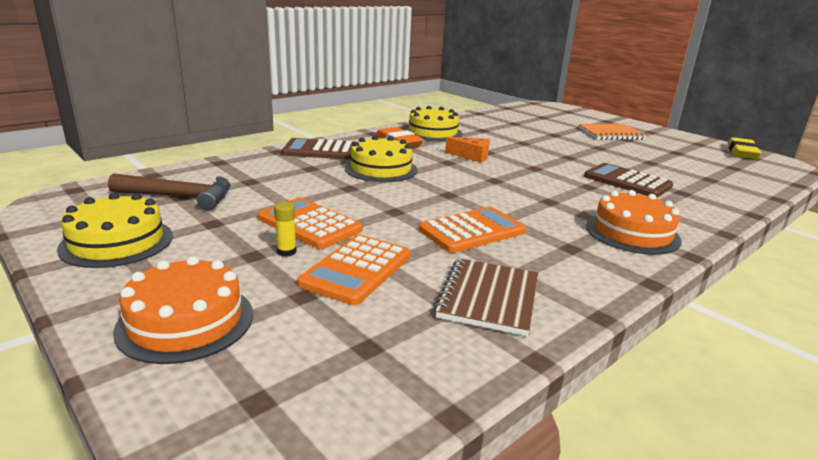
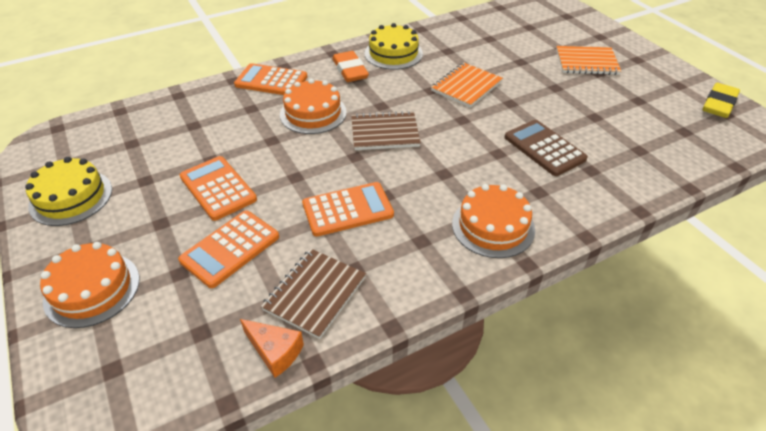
camera: 15 degrees right, 20 degrees up
brown hammer [108,173,231,211] -> none
yellow glue stick [274,202,297,257] -> none
brown calculator [282,138,354,159] -> orange calculator [234,63,308,95]
yellow cake [345,135,417,182] -> orange cake [280,79,347,134]
orange cheese [445,137,490,163] -> orange cheese moved to [240,319,304,378]
none -> brown notebook [351,111,421,150]
none -> orange notebook [431,63,503,108]

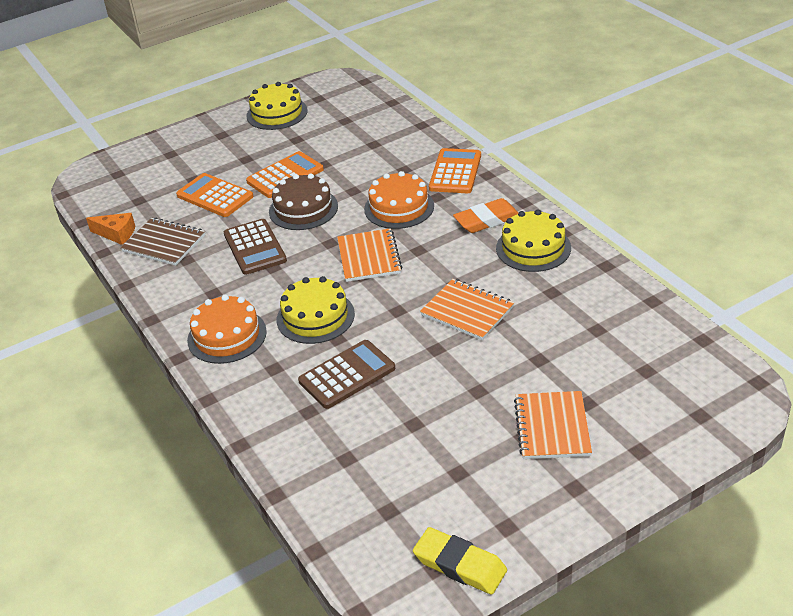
camera: 90 degrees right, 5 degrees down
orange cake [40,242,139,328] -> none
orange cheese [240,319,304,378] -> orange cheese turned 105 degrees counterclockwise [86,213,135,245]
orange calculator [302,182,394,237] -> brown calculator [224,219,287,275]
brown notebook [351,111,421,150] -> orange notebook [337,228,402,282]
none -> brown cake [269,173,338,230]
none -> yellow cake [277,276,355,344]

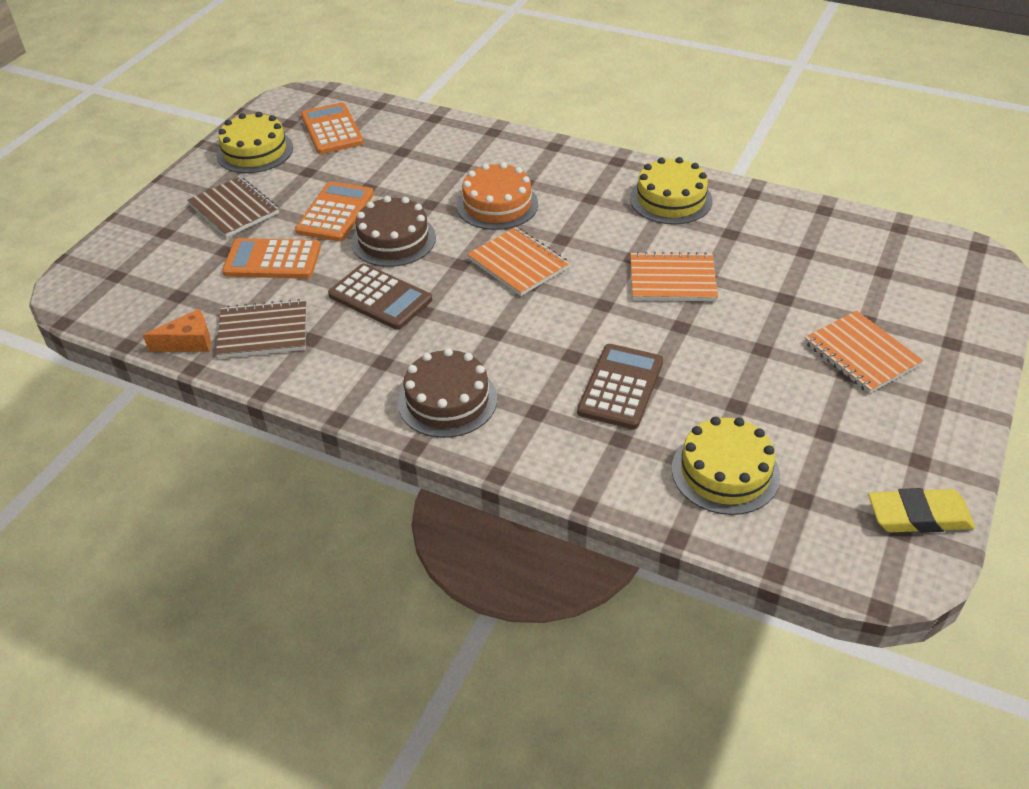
camera: 35 degrees left, 5 degrees up
orange cake [187,294,267,364] -> brown cake [398,348,497,438]
yellow cake [277,276,355,344] -> yellow cake moved to [672,417,780,515]
orange calculator [429,148,481,193] -> orange calculator moved to [301,103,364,154]
orange eraser [453,198,519,233] -> none
none -> brown notebook [187,176,279,238]

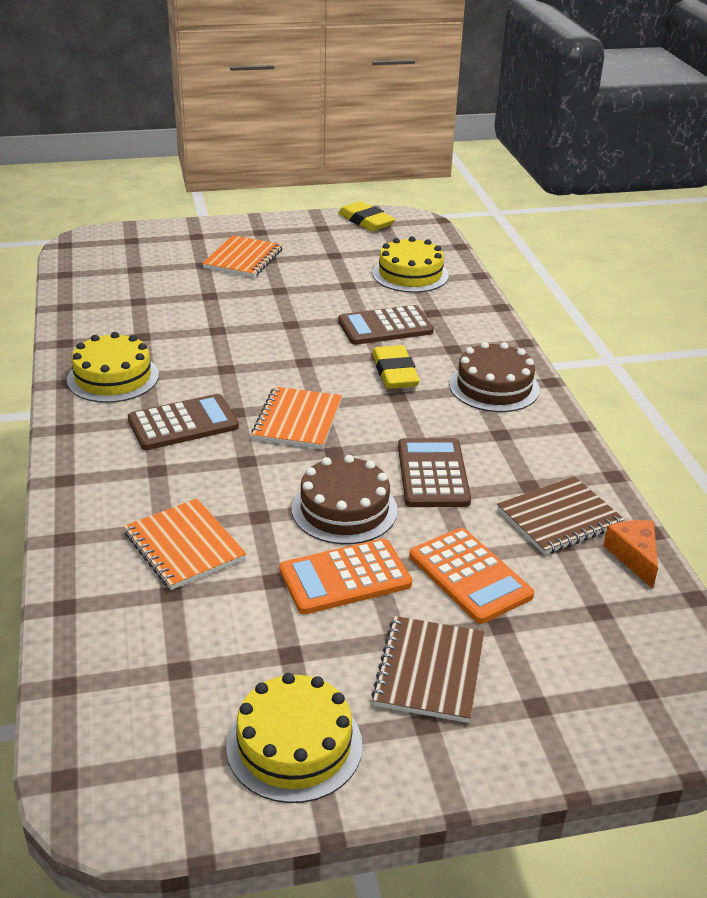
camera: 130 degrees left, 10 degrees down
orange cheese [143,309,211,352] -> orange cheese turned 45 degrees clockwise [603,520,658,589]
brown notebook [216,299,307,359] -> brown notebook turned 75 degrees counterclockwise [497,476,625,555]
orange calculator [301,103,364,154] -> none
orange cake [457,162,538,230] -> none
orange notebook [631,252,718,301] -> orange notebook moved to [124,498,247,590]
none -> brown calculator [128,394,239,450]
none -> yellow eraser [372,345,420,389]

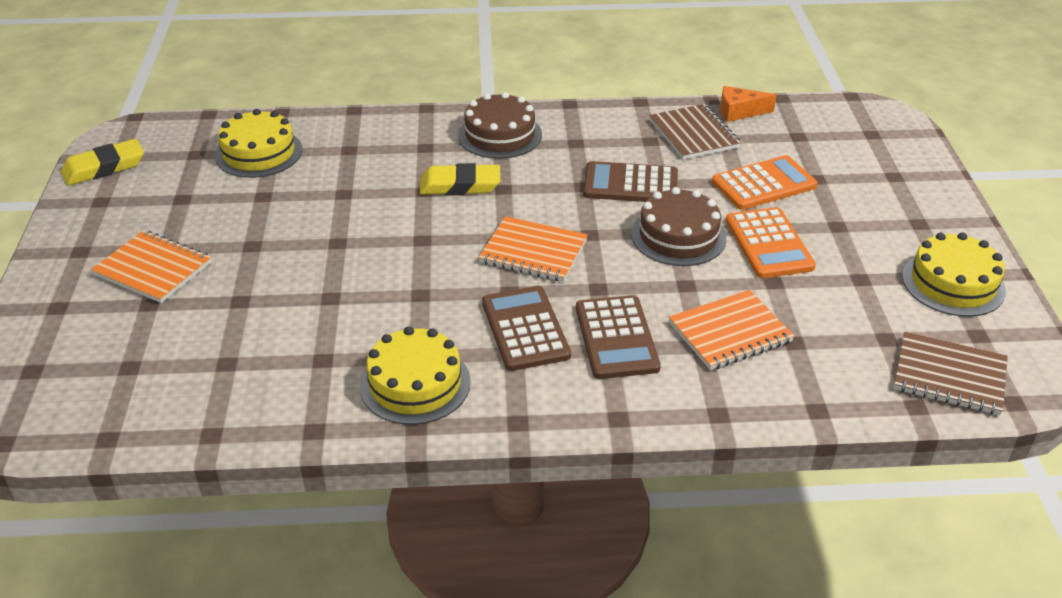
camera: 80 degrees left, 5 degrees up
brown calculator [338,305,434,345] -> brown calculator moved to [576,295,661,379]
brown notebook [371,616,484,723] -> brown notebook moved to [894,332,1008,415]

